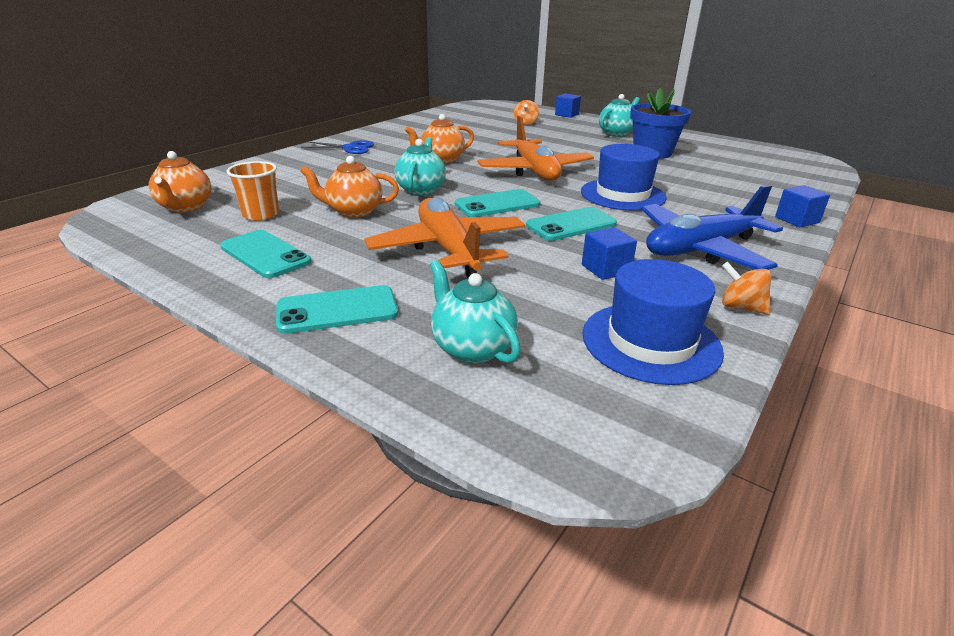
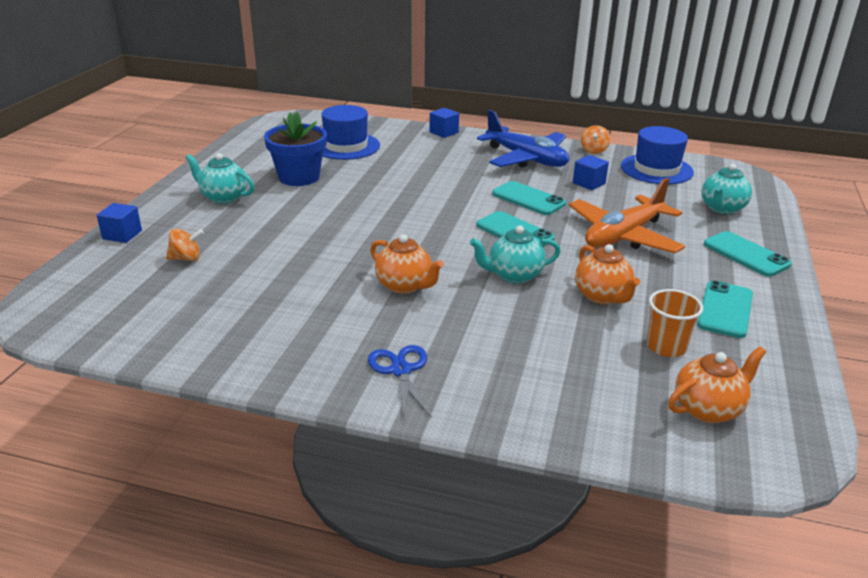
camera: 110 degrees left, 0 degrees up
orange plane [477,116,594,181] -> none
blue hat [581,144,666,211] -> blue hat moved to [322,105,380,160]

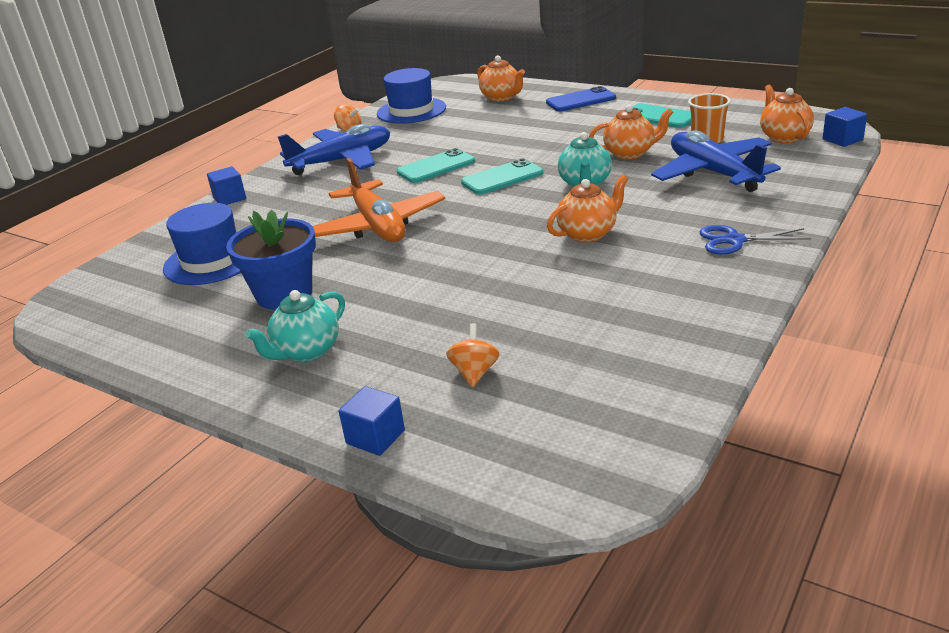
camera: 70 degrees left, 0 degrees up
orange plane [569,178,685,253] -> orange plane moved to [313,158,445,242]
blue cube [573,155,609,190] -> blue cube moved to [822,107,867,147]
turquoise teapot [702,164,752,214] -> orange teapot [477,56,525,102]
turquoise phone [704,231,791,276] -> blue phone [546,86,616,111]
none -> blue plane [651,130,781,192]

